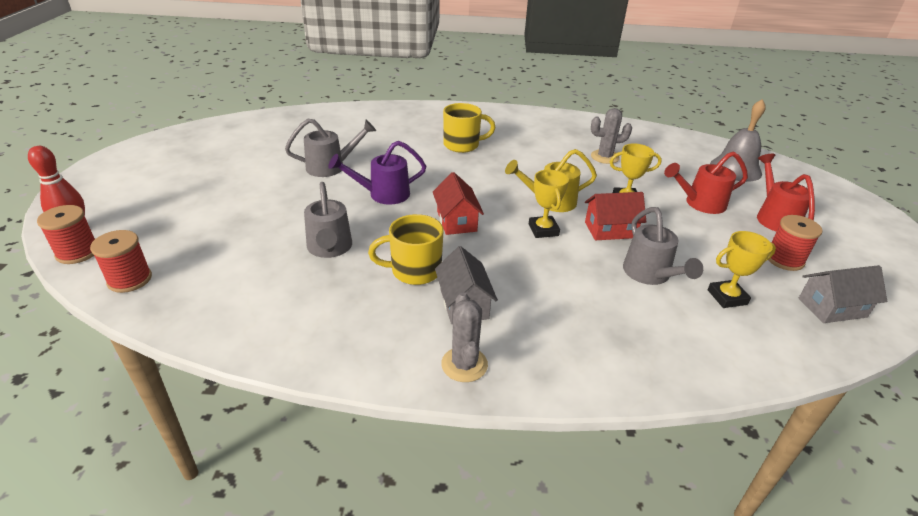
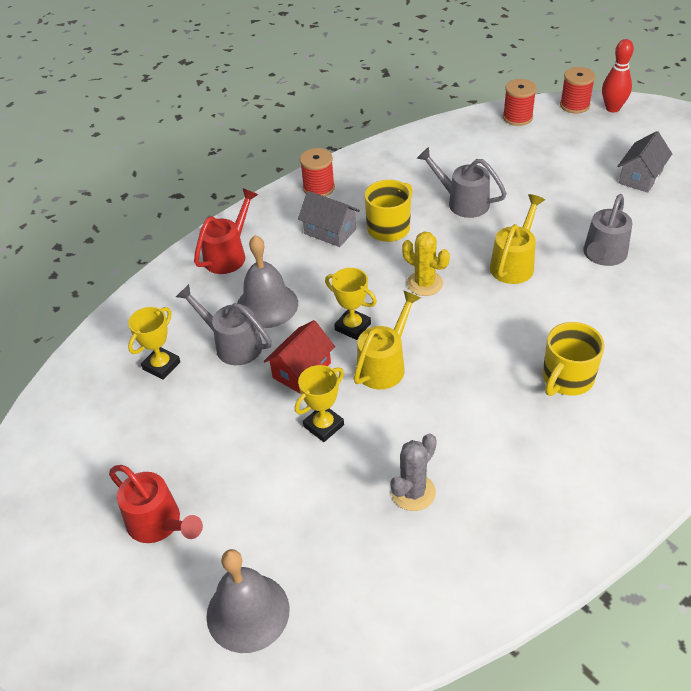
camera: 140 degrees right, 10 degrees up
purple watering can [328,141,426,205] -> yellow watering can [490,194,545,284]
red house [433,172,484,235] -> yellow cactus [402,231,450,296]
grey cactus [441,292,488,382] -> none
red watering can [664,151,748,214] -> red watering can moved to [194,188,258,274]
red spool [768,215,823,271] -> red spool moved to [300,148,335,197]
grey house [799,265,887,323] -> grey house moved to [617,131,672,193]
none -> grey bell [237,235,298,328]

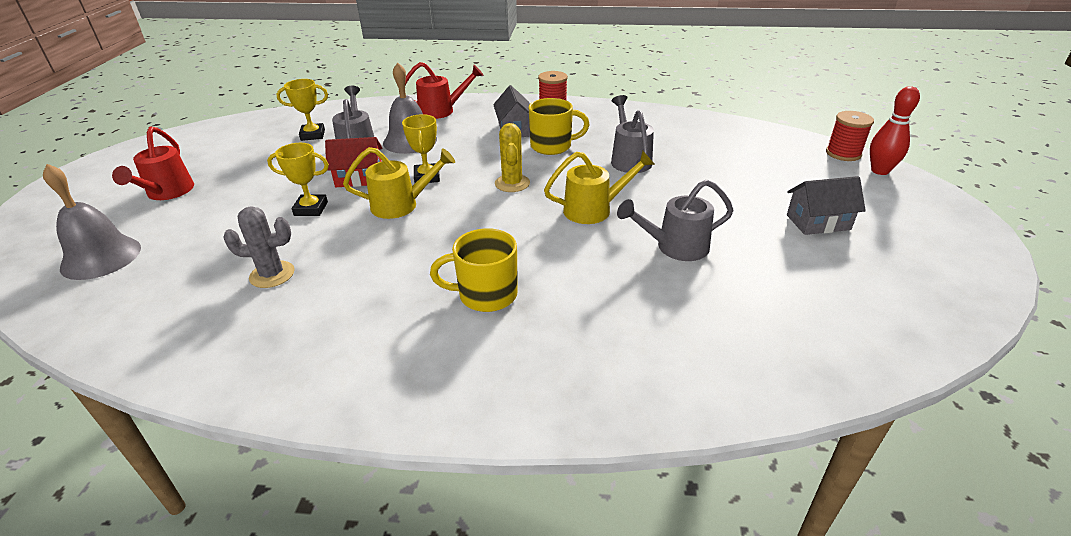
camera: 45 degrees right, 10 degrees down
red spool [503,79,537,126] -> none

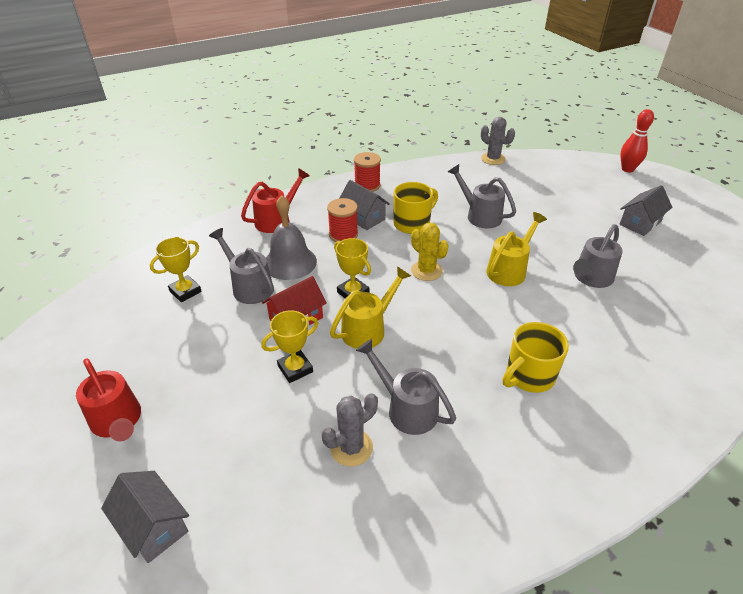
camera: 35 degrees left, 5 degrees up
grey bell [43,164,141,280] -> grey house [101,471,189,563]
red spool [826,111,874,161] -> red spool moved to [327,198,358,242]
none -> grey watering can [356,339,456,435]
none -> grey cactus [481,117,515,165]

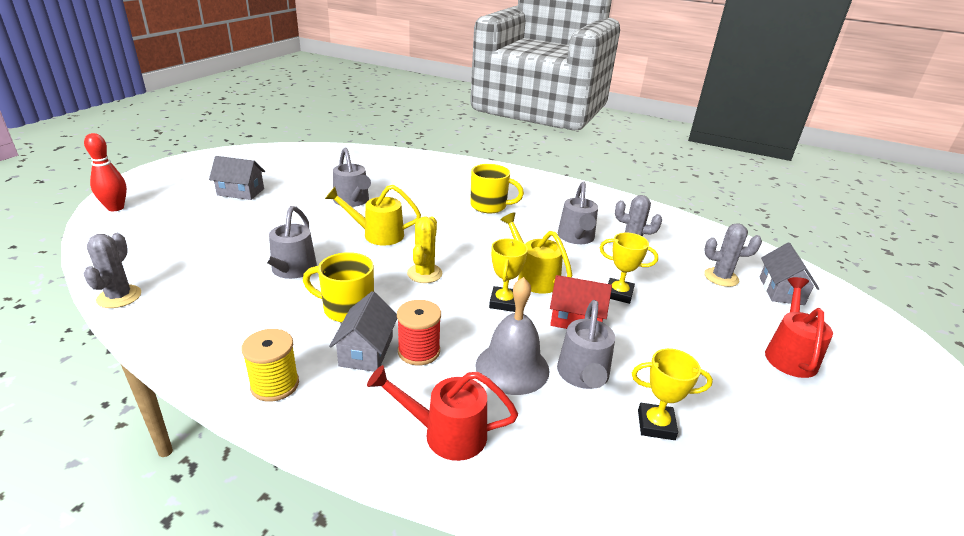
camera: 130 degrees left, 10 degrees down
yellow watering can [330,266,411,349] -> yellow watering can turned 45 degrees clockwise [500,212,572,294]
red spool [354,152,381,192] -> yellow spool [241,329,299,402]
grey watering can [573,224,623,288] -> grey watering can turned 60 degrees clockwise [333,148,371,207]
none -> grey cactus [704,223,762,287]

